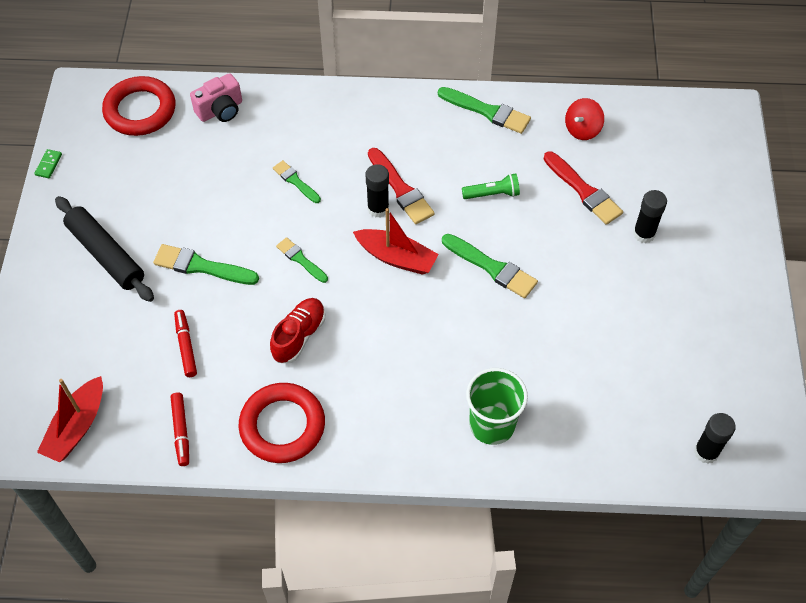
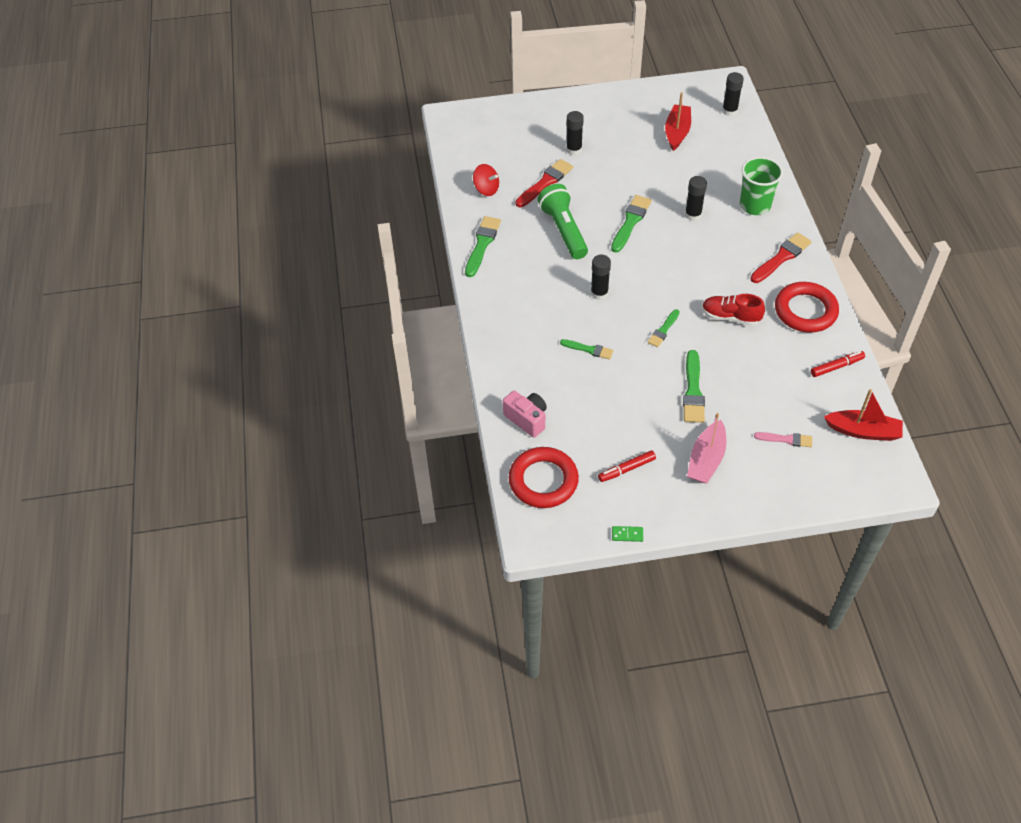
camera: 100 degrees left, 5 degrees down
black rolling pin [55,196,154,302] -> pink boat [687,413,726,483]
red marker [174,310,197,377] -> red marker moved to [598,450,656,482]
green brush [273,160,321,203] -> green brush turned 105 degrees counterclockwise [560,339,613,360]
red boat [353,208,439,275] -> red boat moved to [665,92,691,151]
red brush [368,148,435,224] -> red brush moved to [750,233,812,283]
green flashlight [462,173,520,199] -> green flashlight [538,184,588,259], size x1.84
none -> black glue stick [685,176,707,221]
none -> pink brush [754,432,812,447]

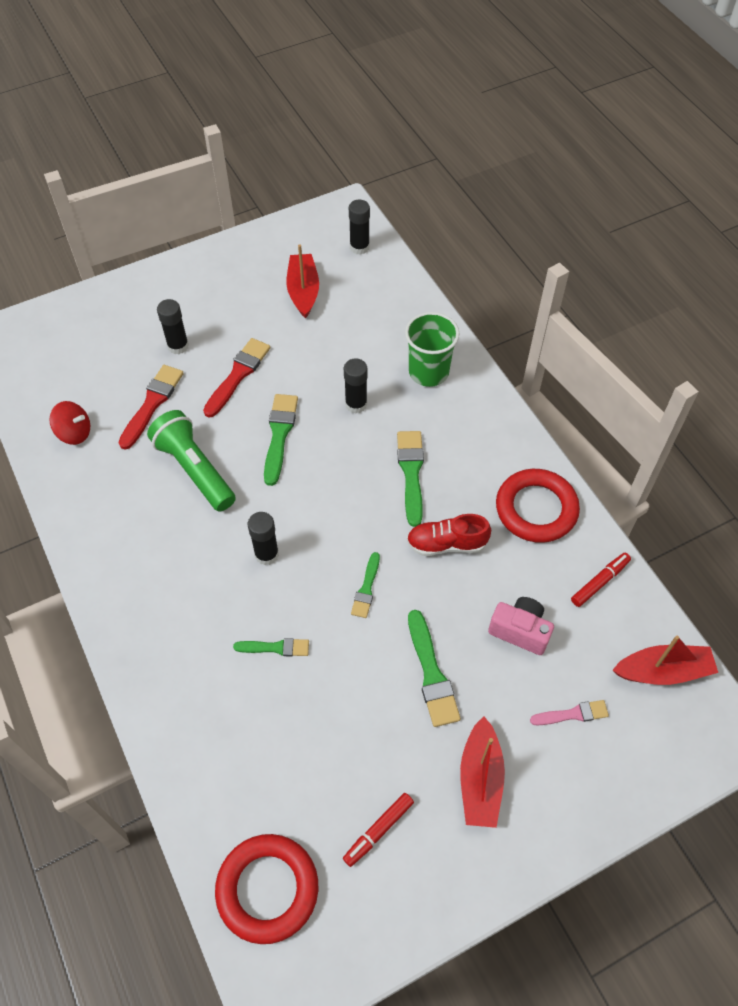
camera: 20 degrees left, 5 degrees up
green brush [465,216,501,277] -> green brush moved to [397,431,424,527]
pink camera [503,391,547,438] -> pink camera moved to [488,597,554,655]
green domino [612,526,643,542] -> none
pink boat [687,413,726,483] -> red boat [460,716,505,828]
red brush [750,233,812,283] -> red brush moved to [203,338,270,417]

